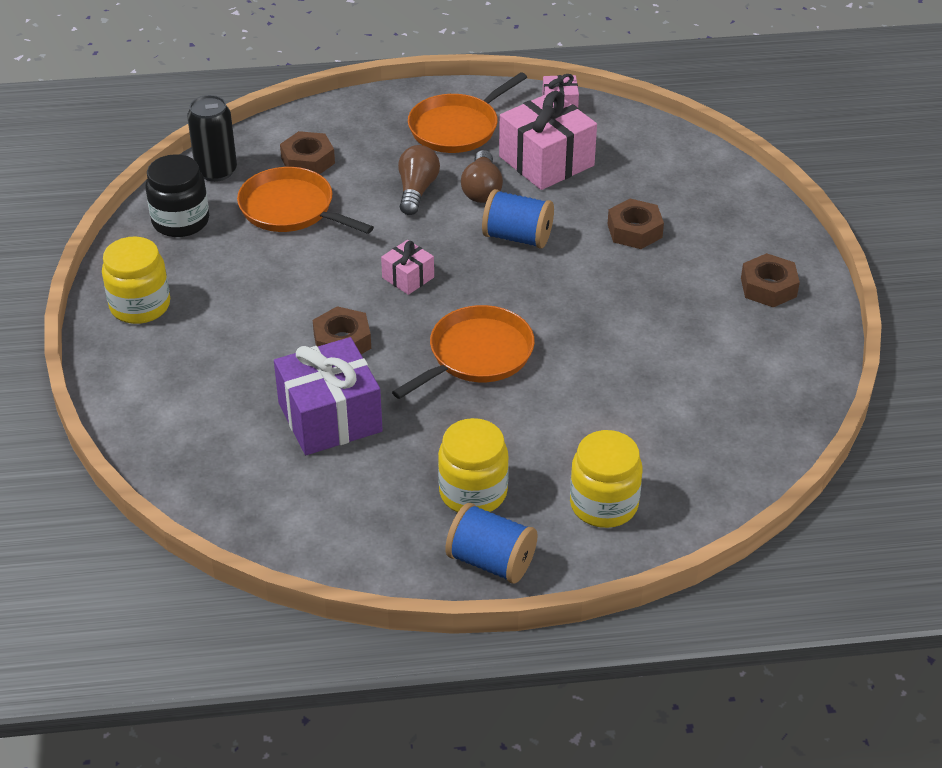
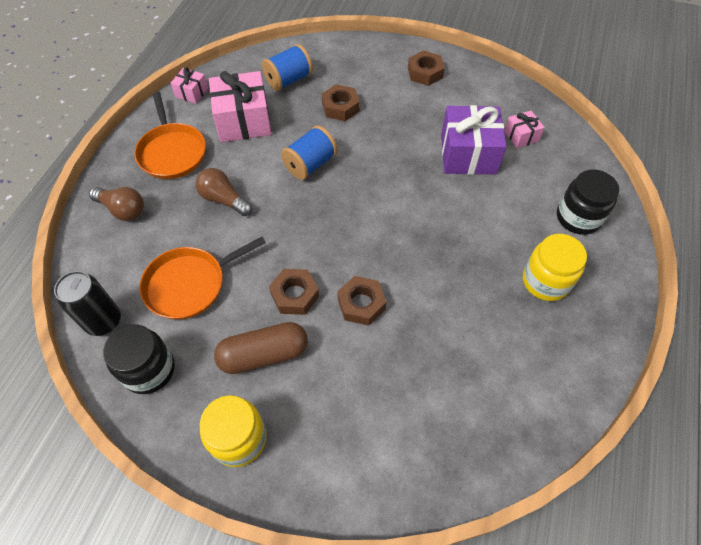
camera: 65 degrees left, 15 degrees up
purple gift [274,337,383,455] -> purple gift moved to [441,105,507,175]
brown nut [280,131,335,174] -> brown nut moved to [269,269,319,315]
pink gift [381,240,434,295] -> pink gift moved to [504,111,545,148]
orange pan [392,305,535,399] -> none
blue spool [445,503,537,584] -> blue spool moved to [262,44,313,91]
brown light bulb [461,150,503,203] -> brown light bulb moved to [89,187,144,221]
yellow jar [570,430,642,528] -> black jar [557,169,619,235]
none -> brown capsule [214,322,308,374]

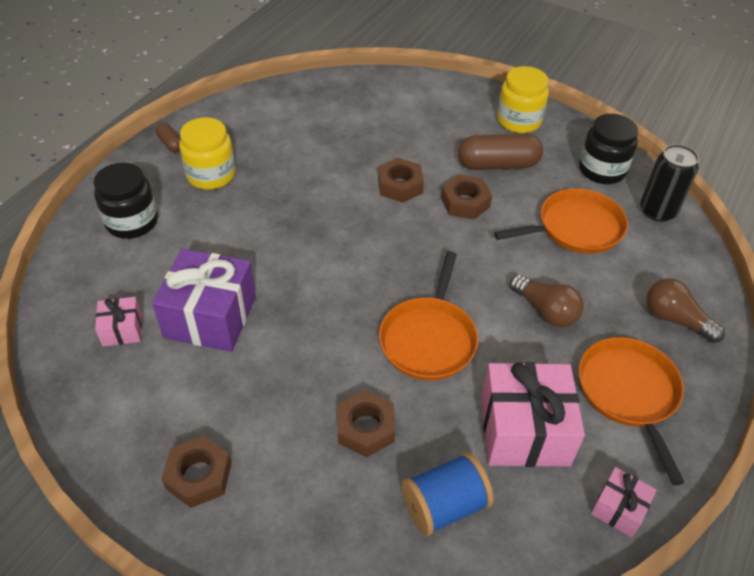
camera: 170 degrees left, 10 degrees down
blue spool [281,126,337,180] -> orange pan [379,251,478,381]
none -> brown capsule [155,123,181,152]

